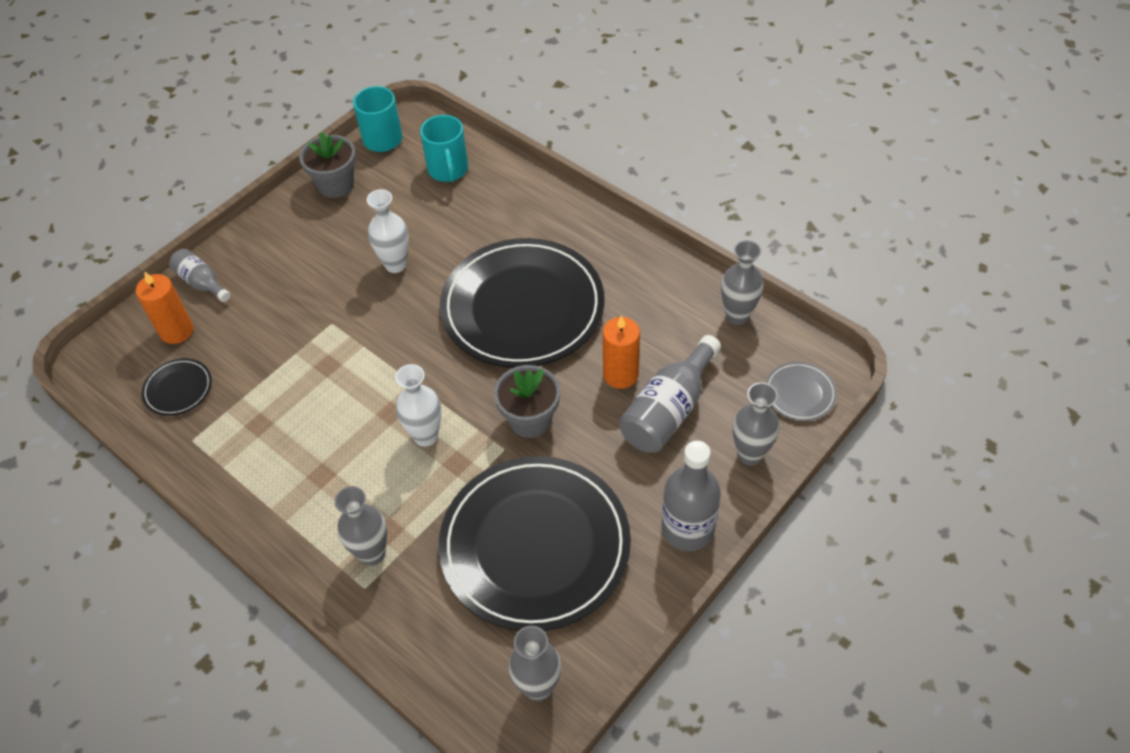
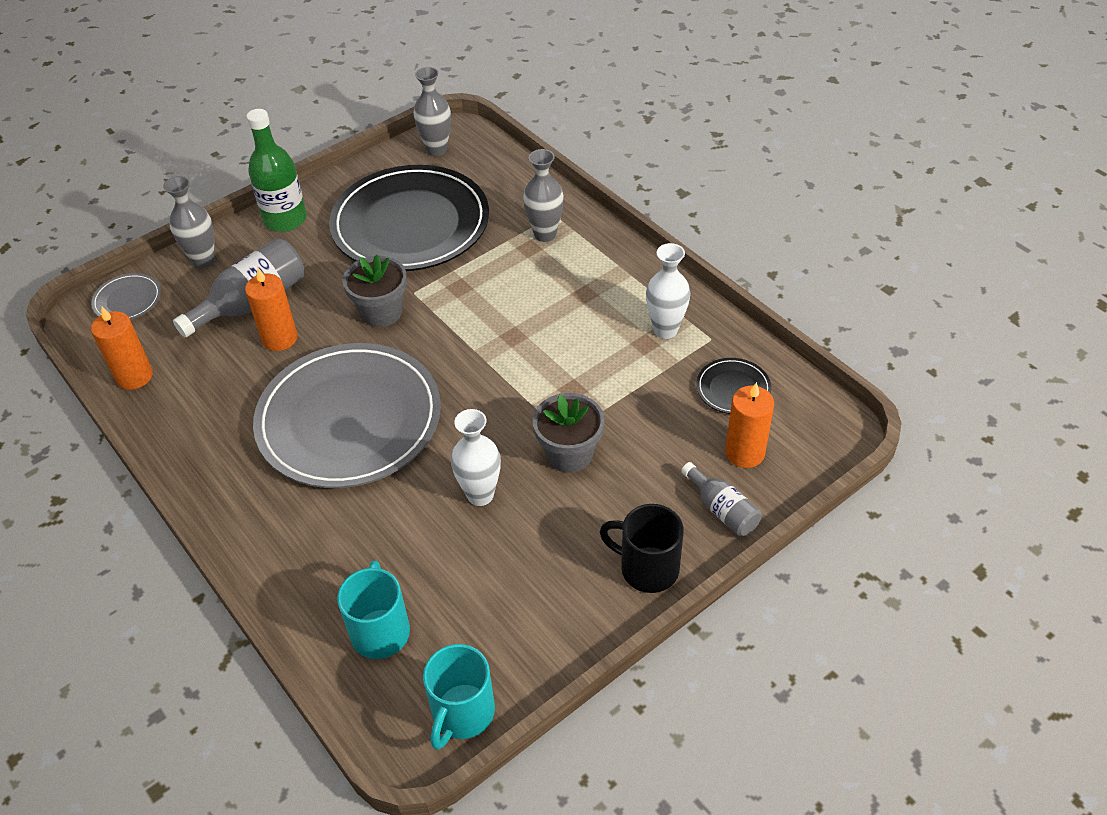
camera: 170 degrees left, 5 degrees down
grey flower pot [299,132,356,198] -> grey flower pot moved to [533,393,605,473]
white vase [395,364,441,447] -> white vase moved to [646,243,690,339]
black plate [440,238,605,368] -> grey plate [253,343,441,488]
grey bottle [661,441,721,551] -> green bottle [246,109,307,232]
grey vase [721,240,764,325] -> orange candle [91,306,153,390]
none -> black mug [599,504,684,593]

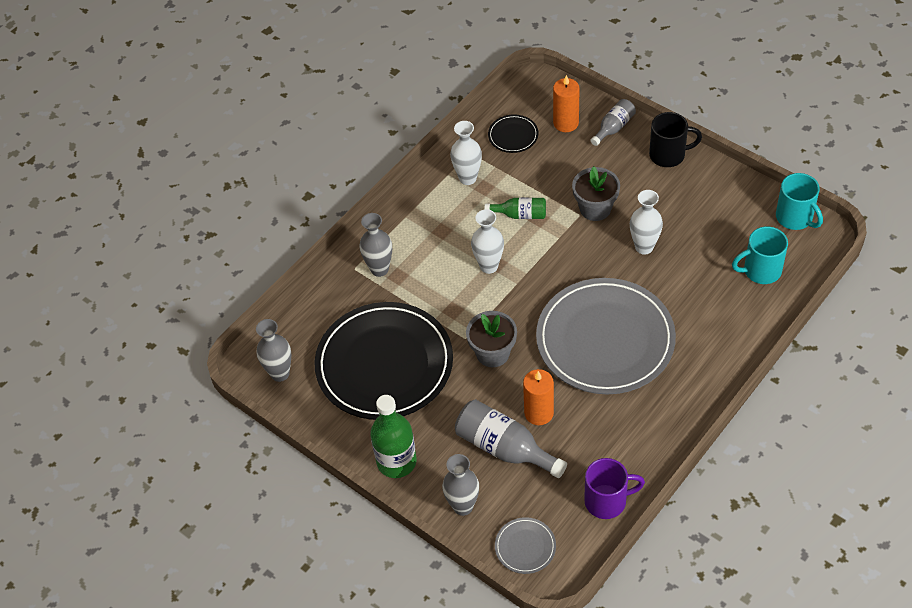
camera: 100 degrees left, 5 degrees up
orange candle [91,306,153,390] -> purple mug [584,458,645,519]
turquoise mug [423,644,495,750] -> turquoise mug turned 45 degrees clockwise [776,173,823,230]
black mug [599,504,684,593] -> black mug turned 105 degrees counterclockwise [649,112,702,167]
none -> white vase [471,209,504,274]
none -> green bottle [484,197,546,219]

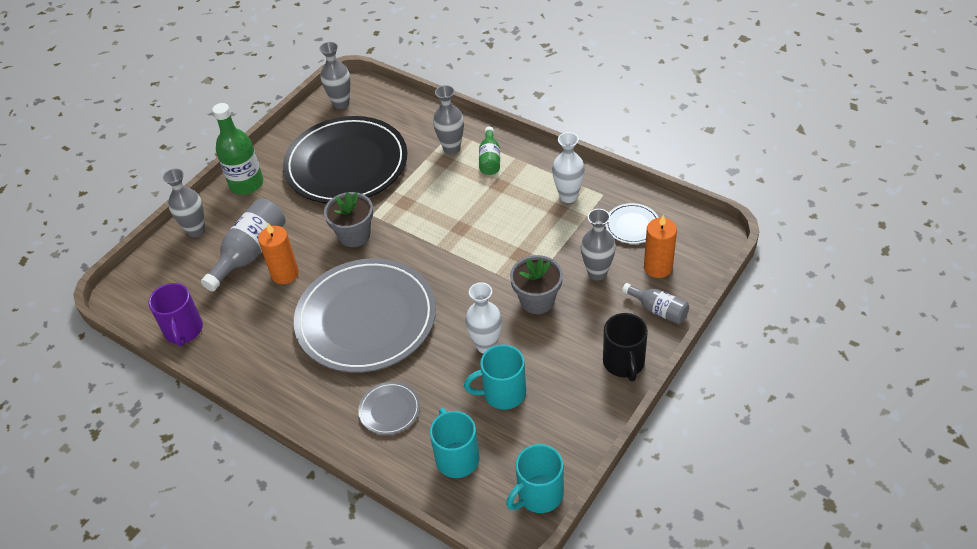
camera: 85 degrees right, 5 degrees down
white vase [471,209,504,274] -> none
green bottle [484,197,546,219] -> green bottle moved to [479,126,500,175]
black plate [488,114,538,153] -> white plate [605,203,659,244]
grey plate [495,517,556,574] -> grey plate moved to [358,382,420,435]
none -> turquoise mug [464,345,526,410]
none -> grey vase [581,209,616,280]

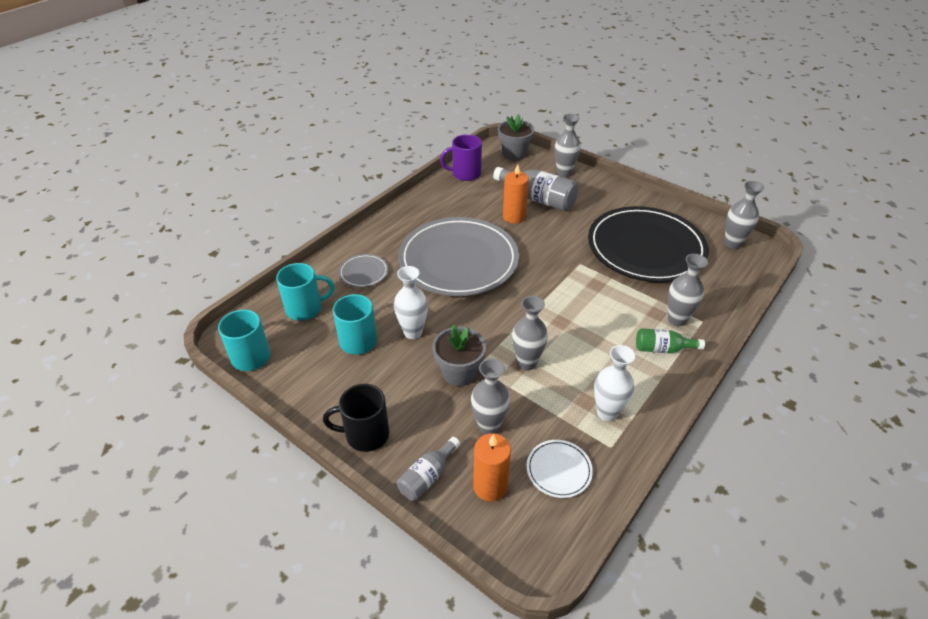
camera: 90 degrees right, 5 degrees down
green bottle [212,103,263,195] -> none
grey flower pot [324,192,373,247] -> grey flower pot moved to [498,114,534,160]
none -> grey vase [512,296,548,370]

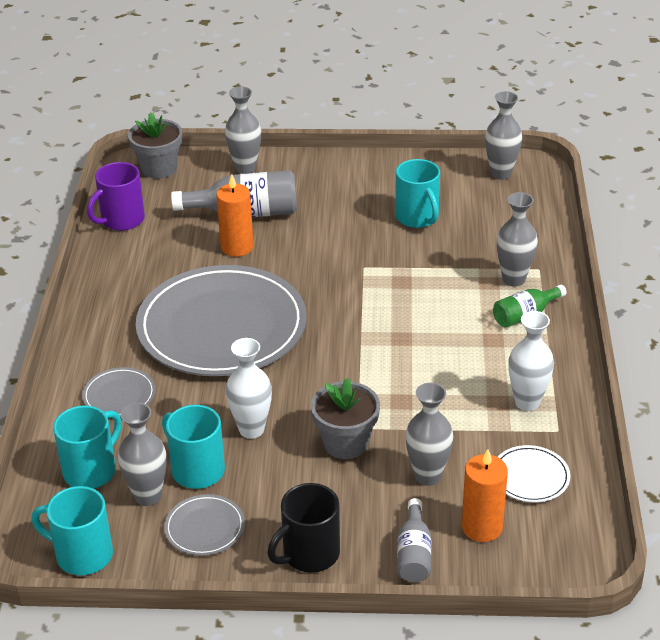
camera: 35 degrees left, 5 degrees down
grey vase [512,296,548,370] -> grey vase moved to [118,403,167,506]
black plate [588,206,709,282] -> turquoise mug [395,159,440,228]
none -> grey plate [164,494,245,556]

